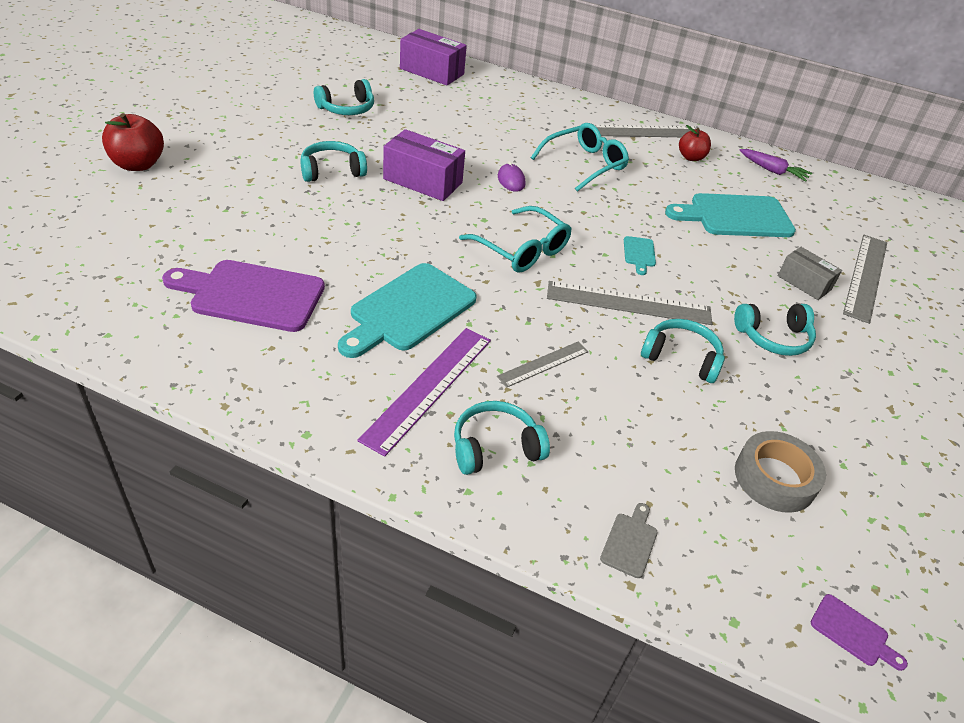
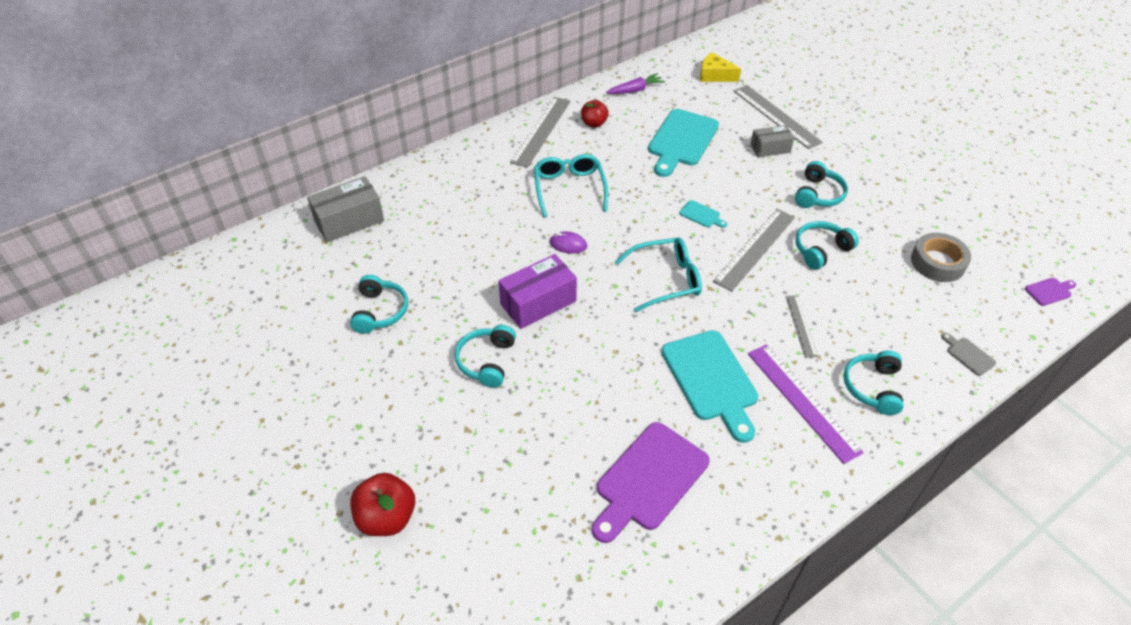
camera: 55 degrees left, 5 degrees up
purple box [400,29,467,85] -> grey box [307,176,384,242]
none -> yellow cheese [700,52,741,82]

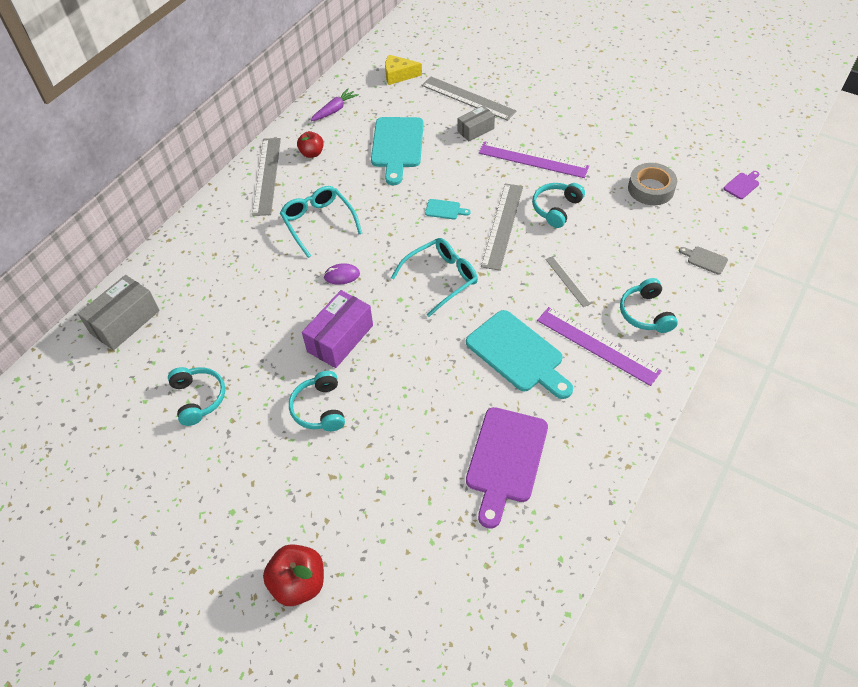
camera: 20 degrees left, 5 degrees up
turquoise headphones [795,161,848,208] -> purple ruler [479,141,589,178]

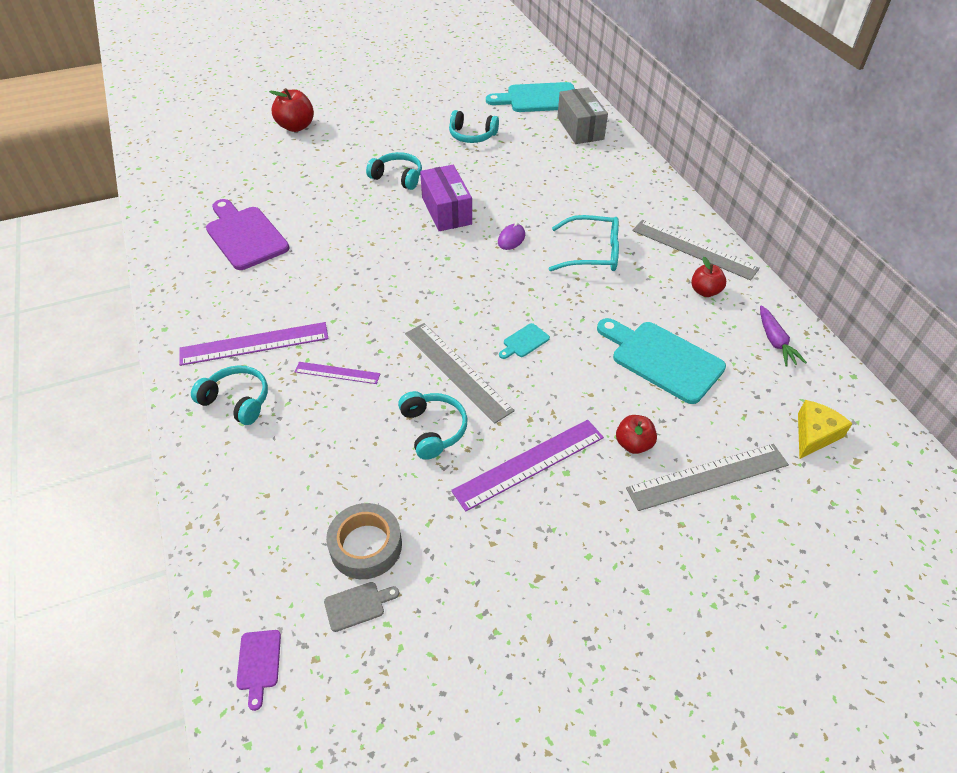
camera: 125 degrees right, 5 degrees down
turquoise glasses [391,238,478,317] -> none
grey box [458,105,495,141] -> red apple [616,415,657,454]
turquoise cutting board [466,310,573,399] -> turquoise cutting board moved to [486,82,575,112]
grey ruler [545,255,593,307] -> purple ruler [295,362,380,384]
grey cutting board [679,246,728,275] -> grey cutting board moved to [324,582,399,632]

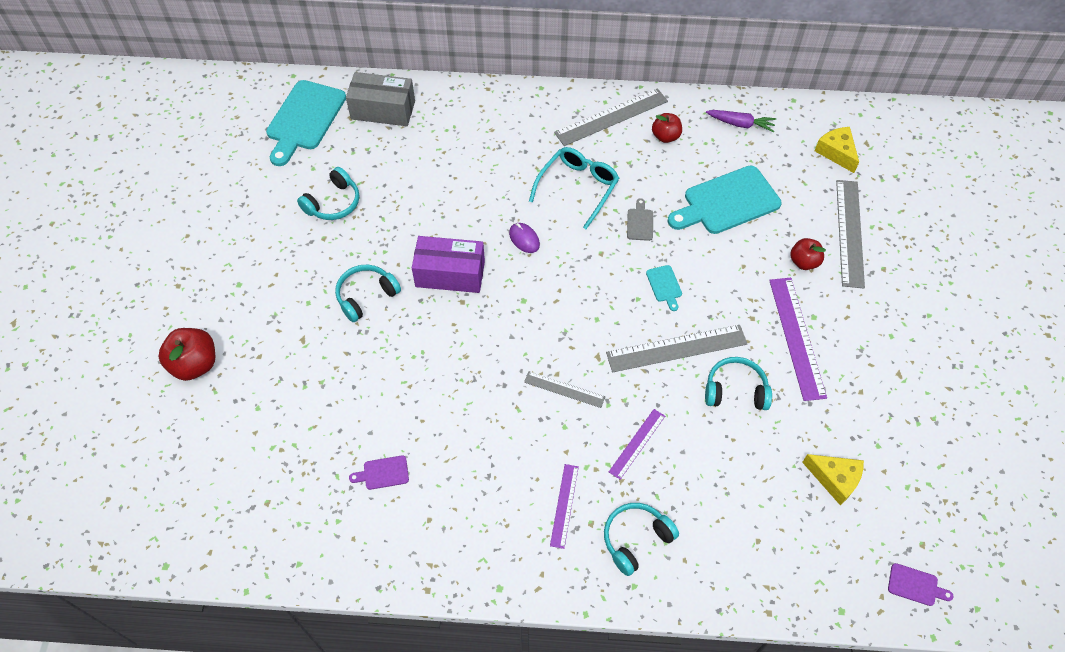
camera: 65 degrees left, 10 degrees up
purple ruler [179,322,329,366] -> purple ruler [550,464,579,549], size x0.57
purple cutting board [206,199,289,270] -> purple cutting board [349,455,409,490], size x0.43
grey cutting board [324,582,399,632] -> grey cutting board moved to [627,198,653,241]
grey tape [326,503,402,579] -> yellow cheese [802,454,864,505]
none -> grey ruler [524,371,605,408]

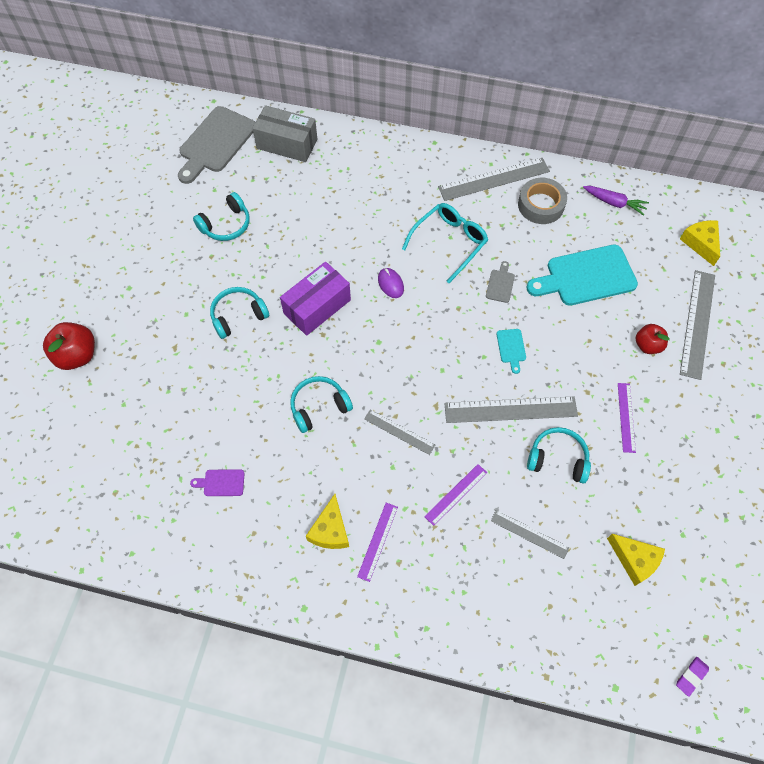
camera: 10 degrees right, 5 degrees up
turquoise cutting board [266,80,346,166] -> grey cutting board [178,106,255,184]
purple box [412,236,485,293] -> purple box turned 60 degrees counterclockwise [280,262,351,336]
turquoise headphones [604,503,679,576] -> turquoise headphones moved to [290,376,353,433]
red apple [652,113,682,143] -> grey tape [518,178,567,224]
purple ruler [769,278,827,401] -> purple ruler [618,383,636,453], size x0.57
purple cutting board [888,563,953,606] -> purple eraser [676,657,709,697]
none -> yellow cheese [306,494,349,549]
none -> grey ruler [491,510,569,559]

